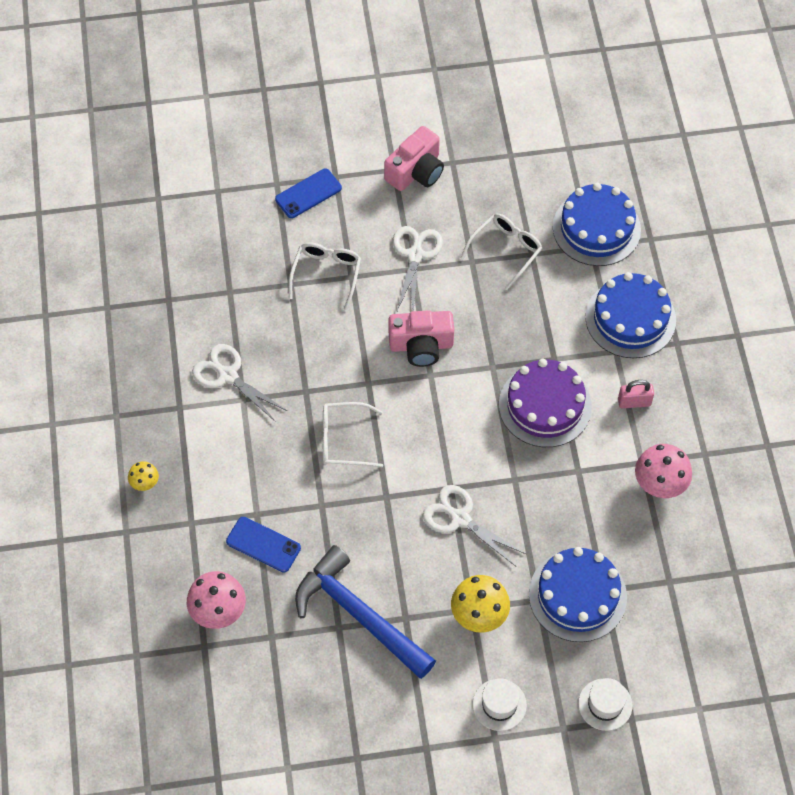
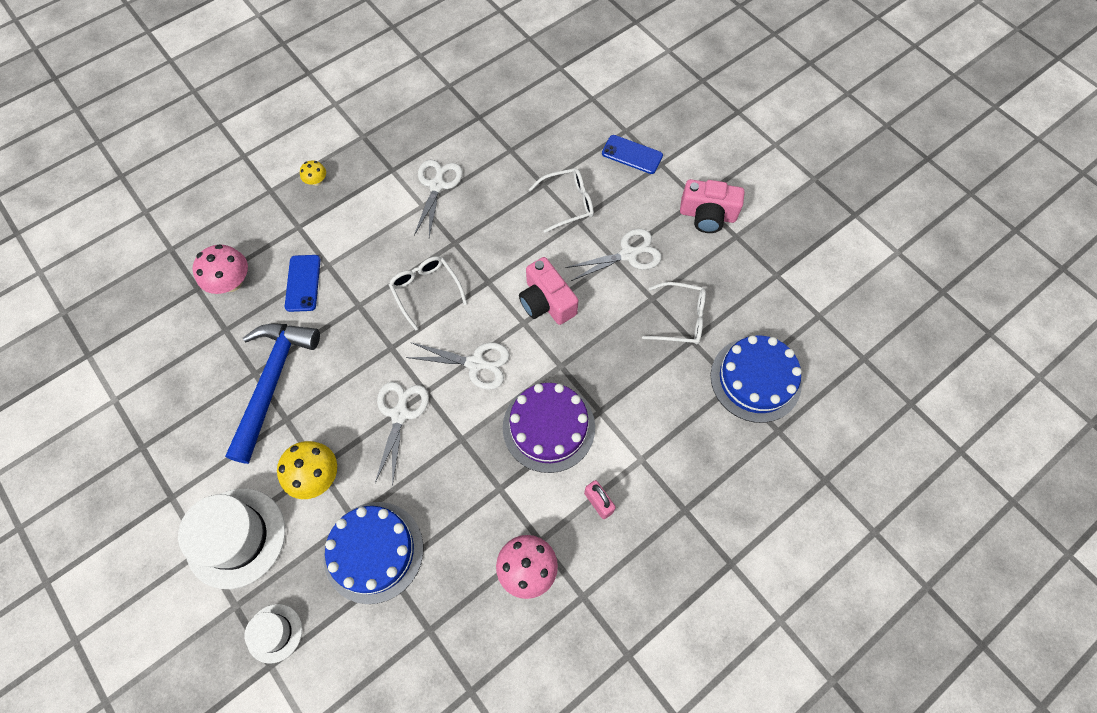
camera: 60 degrees right, 5 degrees up
white hat [473,678,527,731] -> white hat [178,488,285,589], size x1.87
blue cake [585,272,676,358] -> none
none -> white scissors [406,342,510,390]

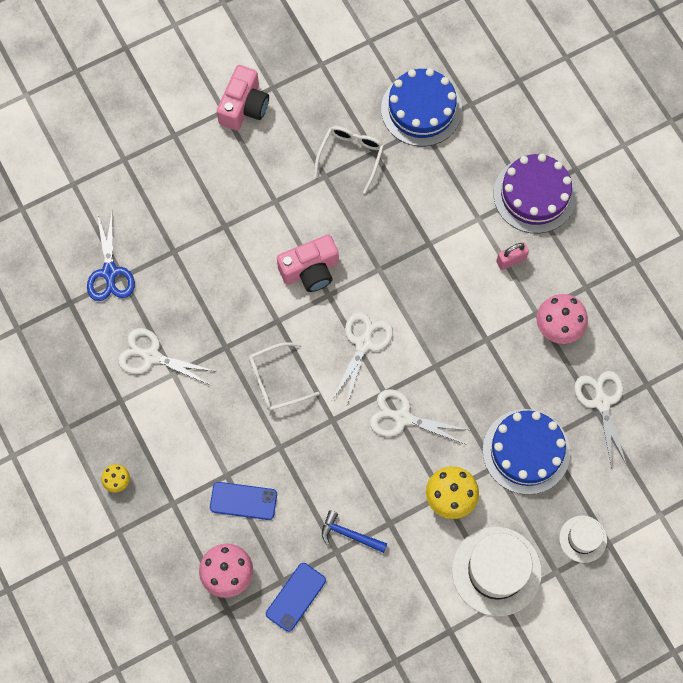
camera: 80 degrees left, 5 degrees up
blue hammer [225,324,320,464] -> blue hammer [322,510,387,553], size x0.47
purple cake [503,383,595,473] -> purple cake moved to [493,154,576,234]
white glasses [529,168,594,233] -> none
white scissors [565,229,662,281] -> white scissors moved to [574,371,627,468]
blue phone [602,135,663,174] -> blue phone moved to [266,563,326,632]
none -> blue scissors [87,213,135,301]

